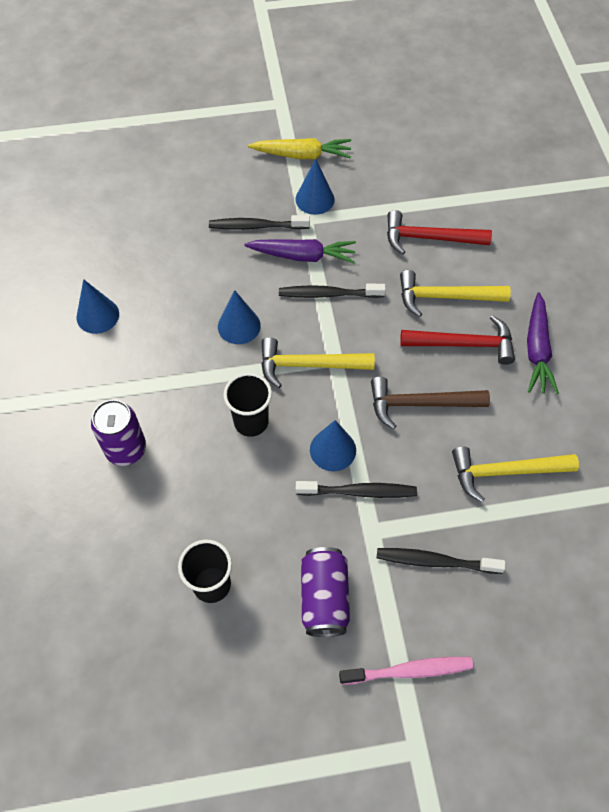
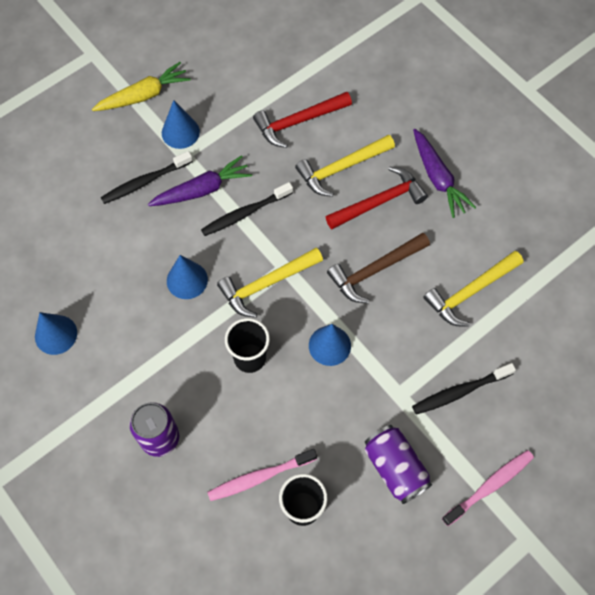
camera: 30 degrees left, 5 degrees up
black toothbrush [296,481,417,498] -> none
none -> pink toothbrush [207,449,317,501]

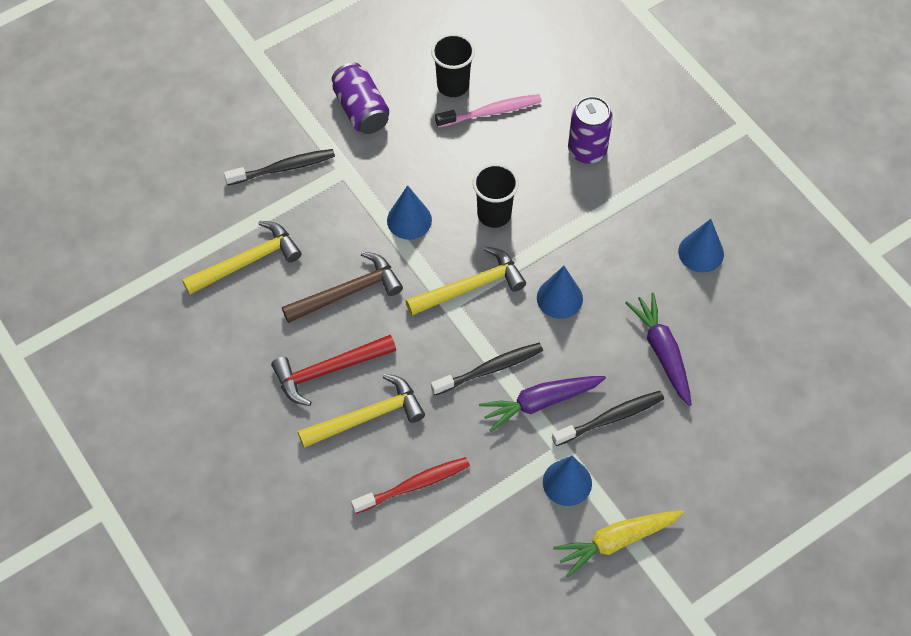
camera: 175 degrees left, 5 degrees down
red hammer [253,92,352,148] -> red toothbrush [351,457,470,514]
purple carrot [413,129,476,218] -> purple carrot moved to [625,293,692,406]
pink toothbrush [442,450,534,526] -> none

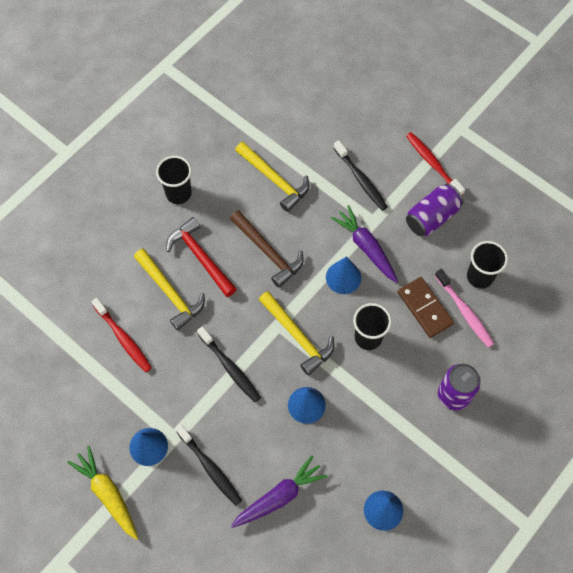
camera: 75 degrees right, 5 degrees up
purple carrot [479,376,606,432] -> purple carrot moved to [330,205,398,283]
none -> black cup [156,156,192,204]
none -> brown domino [398,277,454,338]
none -> red toothbrush [406,132,465,195]

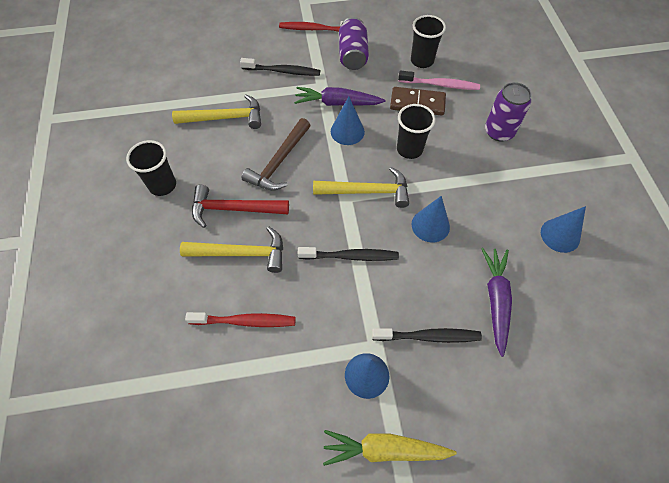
camera: 50 degrees left, 5 degrees down
brown hammer [230,210,304,288] -> brown hammer turned 120 degrees clockwise [241,118,311,190]

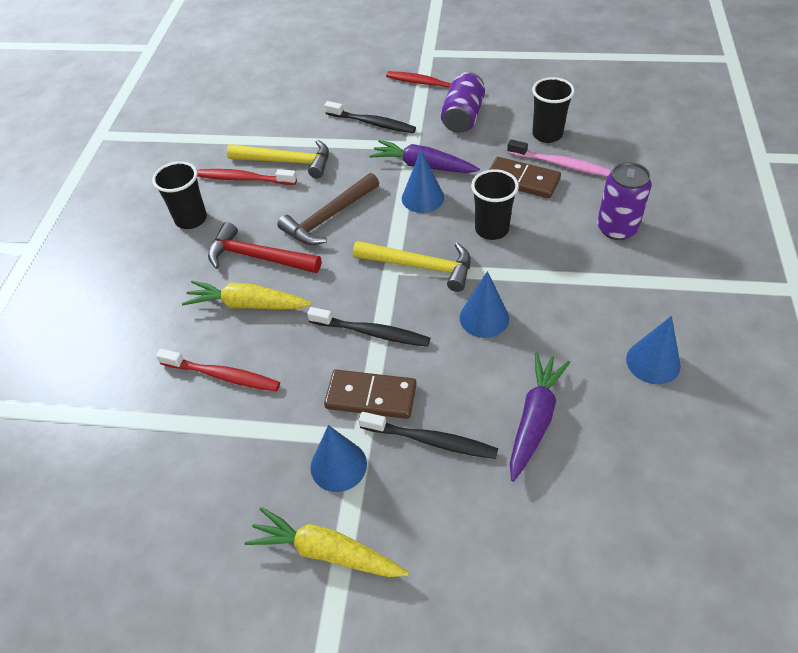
camera: 20 degrees right, 10 degrees down
yellow hammer [180,227,283,273] -> yellow carrot [182,281,312,309]
none -> red toothbrush [197,169,297,185]
none -> brown domino [324,370,417,419]

